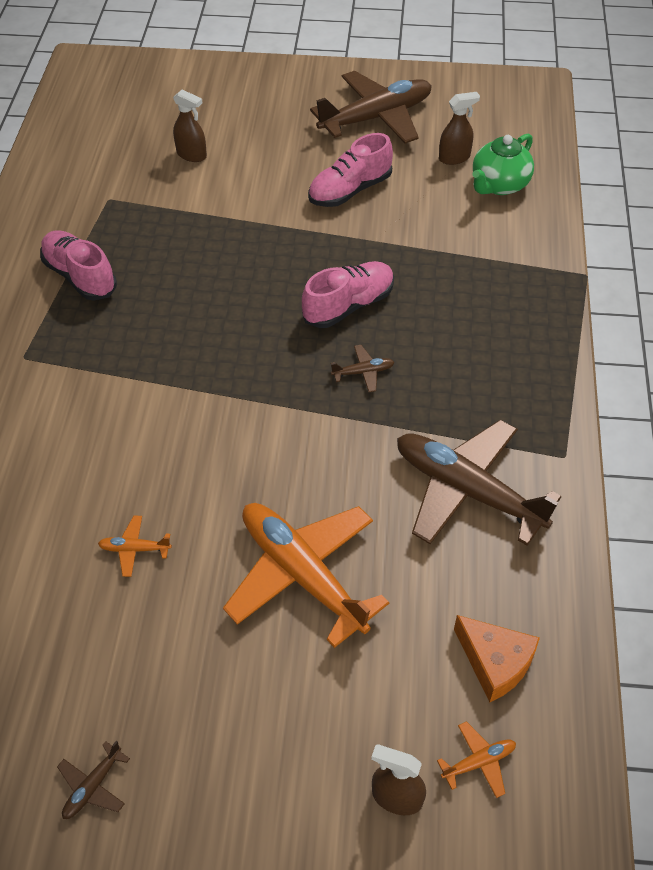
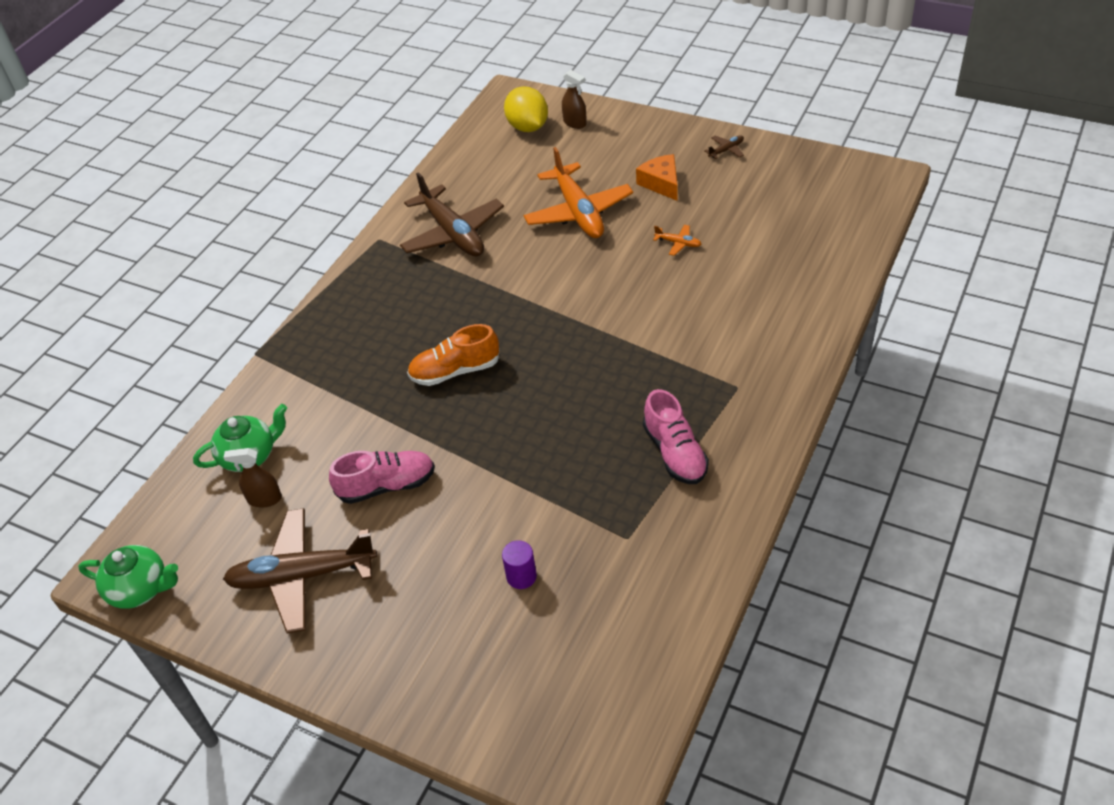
camera: 155 degrees left, 5 degrees down
brown spray bottle [173,90,207,162] -> purple cylinder [502,540,537,589]
pink shoe [302,261,394,328] -> orange shoe [407,324,500,386]
brown plane [331,345,395,392] -> none
orange plane [437,721,516,798] -> yellow lemon [504,86,548,132]
orange cheese [454,615,540,702] -> orange cheese moved to [636,154,678,201]
none -> green teapot [78,545,178,608]

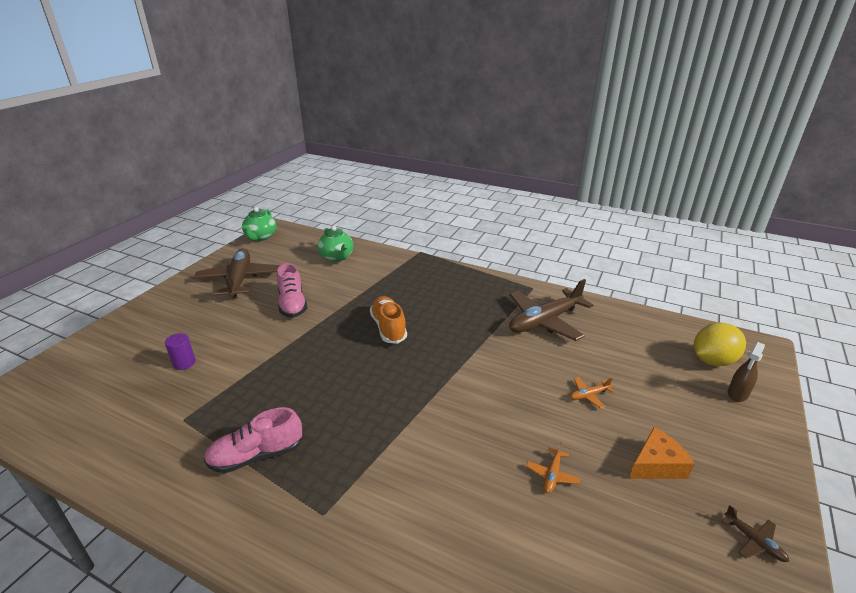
camera: 85 degrees right, 15 degrees down
brown spray bottle [223,448,282,507] -> none
orange plane [524,147,633,238] -> orange plane [570,377,615,409], size x0.40

